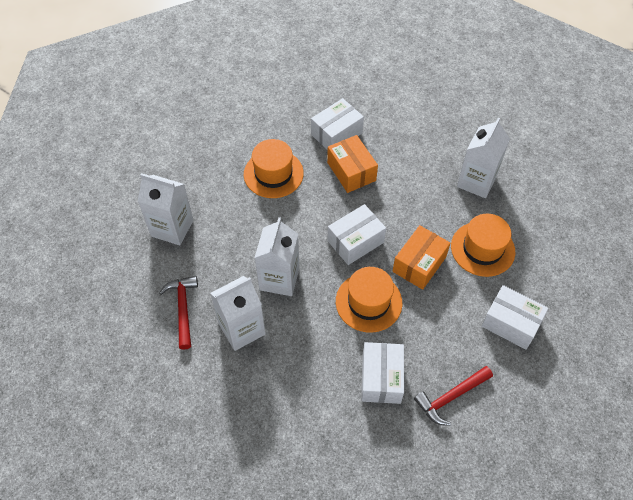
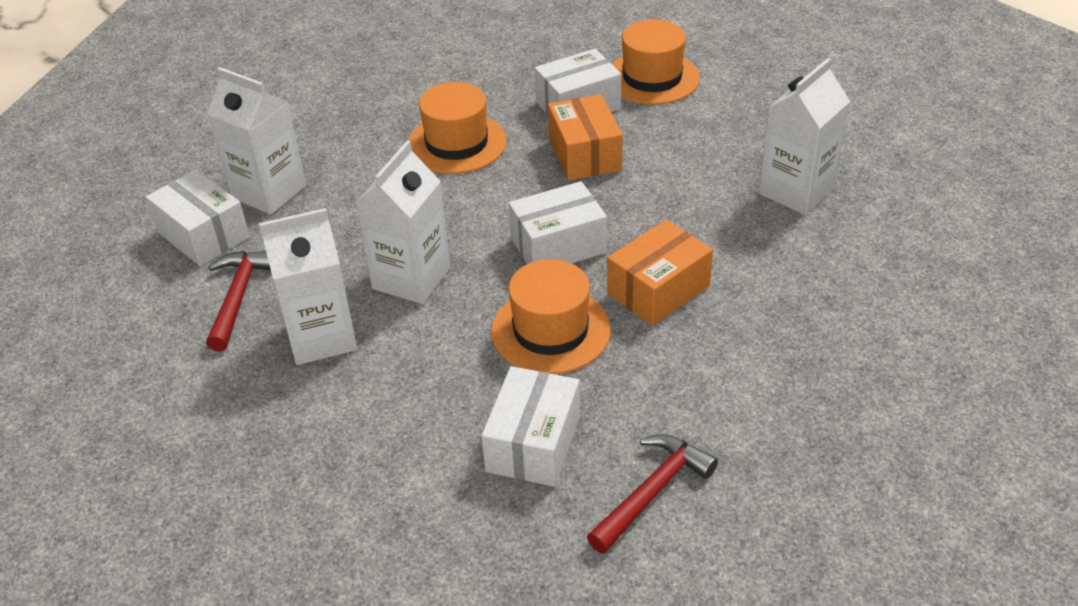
camera: 15 degrees right, 15 degrees down
red hammer [414,366,493,426] -> red hammer turned 150 degrees clockwise [587,434,718,554]
orange hat [451,214,515,277] -> orange hat moved to [612,19,700,105]
white box [482,285,548,350] -> white box moved to [146,170,250,266]

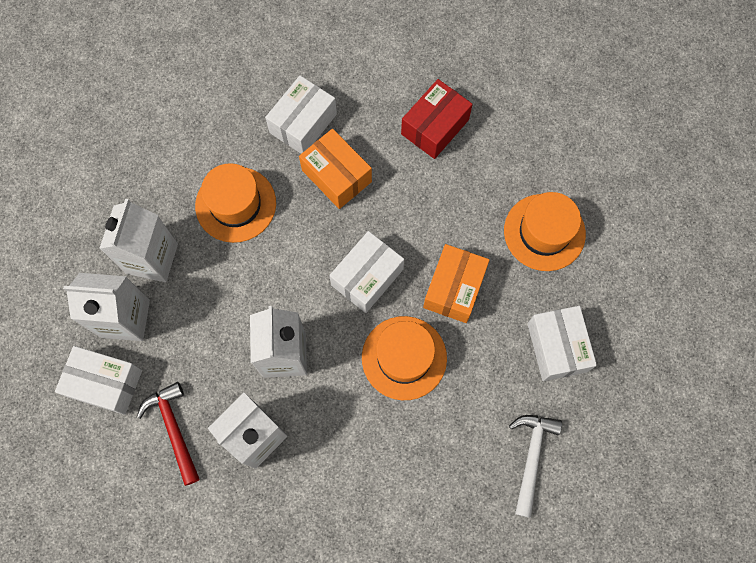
camera: 30 degrees left, 30 degrees up
white box [481,366,580,487] -> white box moved to [527,306,597,381]
red hammer [587,434,718,554] -> white hammer [509,415,562,518]
orange hat [612,19,700,105] -> orange hat moved to [504,192,586,271]
white carton [759,58,850,215] -> white carton moved to [99,199,178,282]
none -> red box [401,79,473,159]

